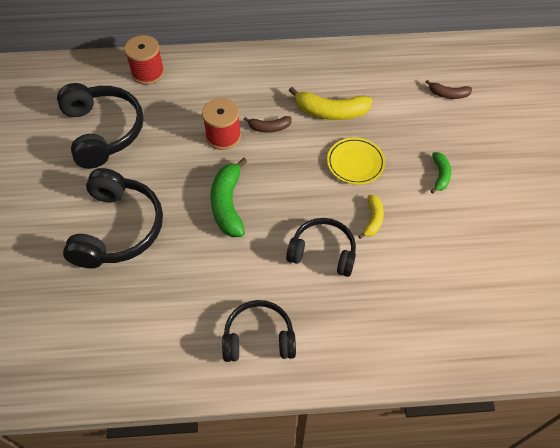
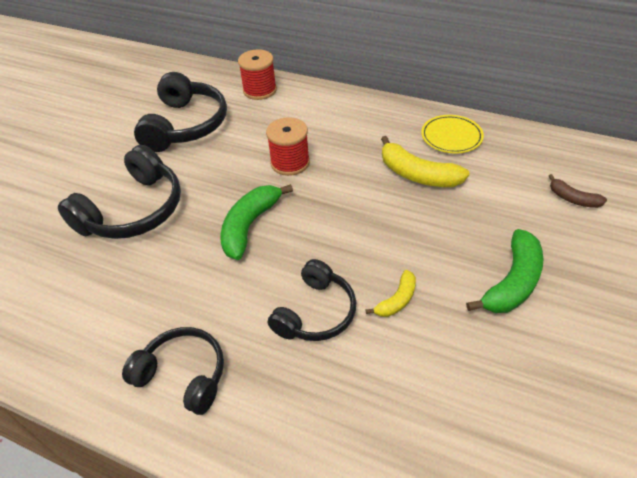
camera: 30 degrees right, 10 degrees down
brown banana [244,116,292,133] -> none
black headphones [286,218,356,277] -> black headphones turned 75 degrees clockwise [268,259,356,341]
yellow plate [327,138,385,185] -> yellow plate moved to [421,115,484,153]
green banana [431,152,451,194] -> green banana [466,229,543,313], size x1.78

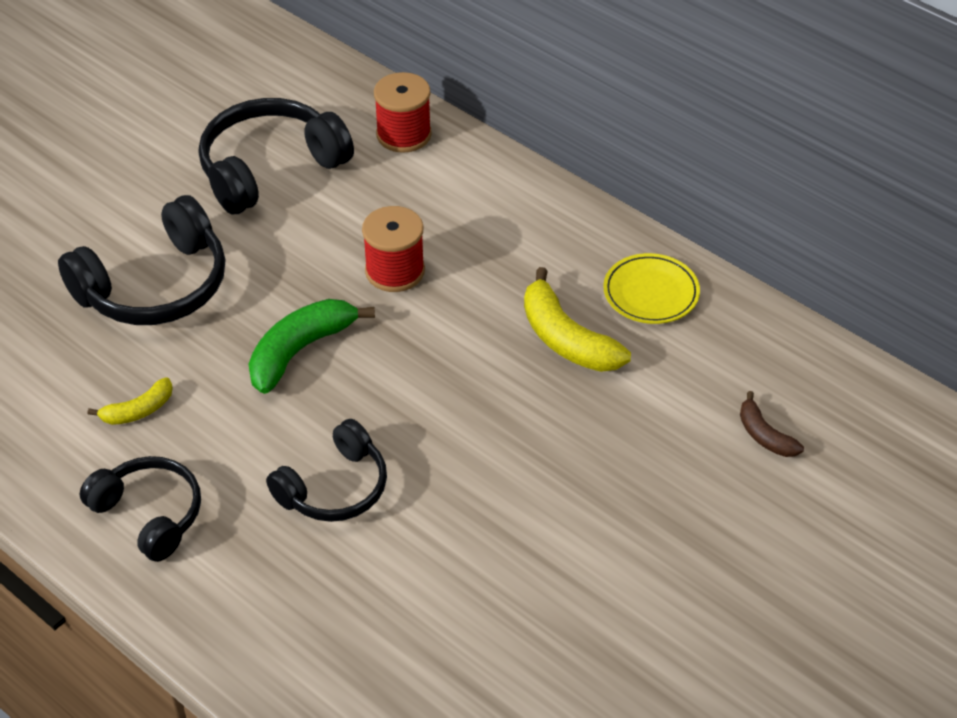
camera: 15 degrees right, 0 degrees up
black headphones [134,72,227,152] -> black headphones turned 150 degrees counterclockwise [199,98,354,214]
yellow banana [365,270,416,317] -> yellow banana moved to [88,377,173,425]
green banana [466,229,543,313] -> none

